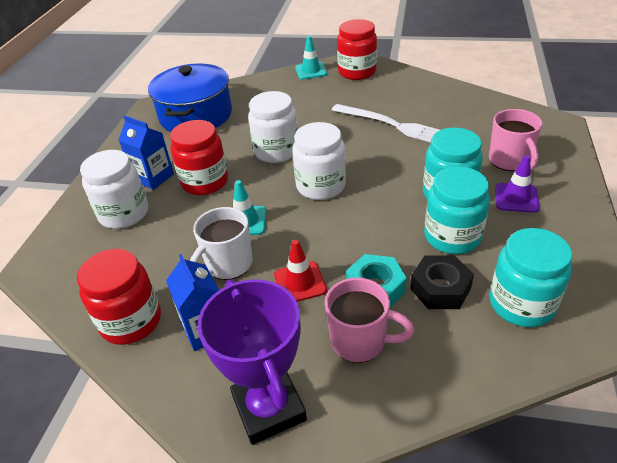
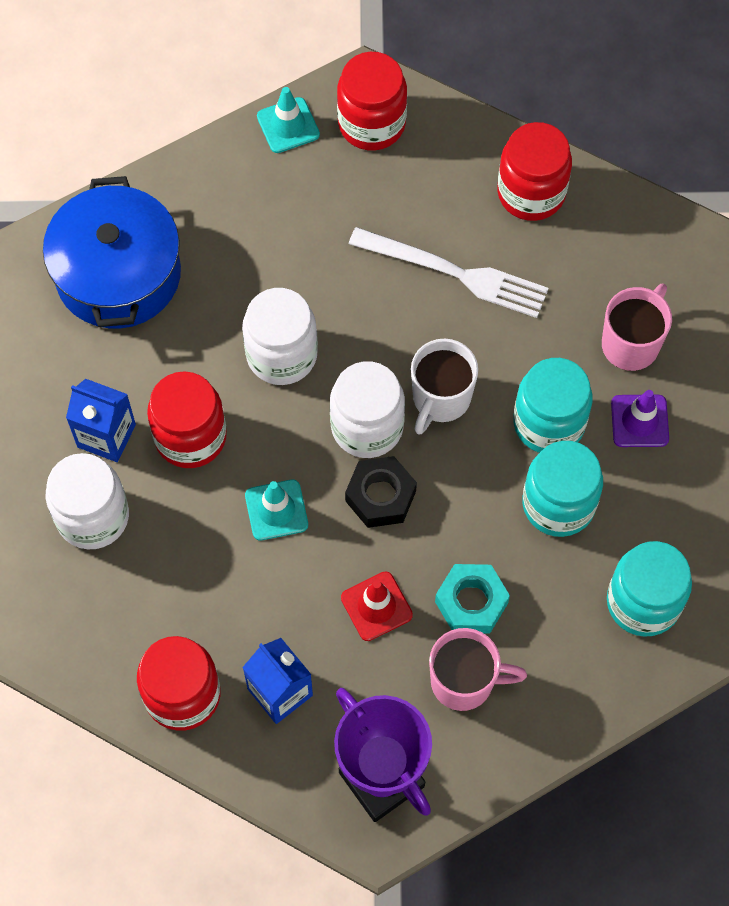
camera: 15 degrees left, 25 degrees up
white mug [190,207,253,280] -> white mug moved to [411,339,478,435]
black nut [410,255,474,309] -> black nut moved to [345,456,417,528]
pink mug [489,109,542,171] -> pink mug turned 120 degrees counterclockwise [602,283,672,371]
none -> red jar [497,122,572,221]

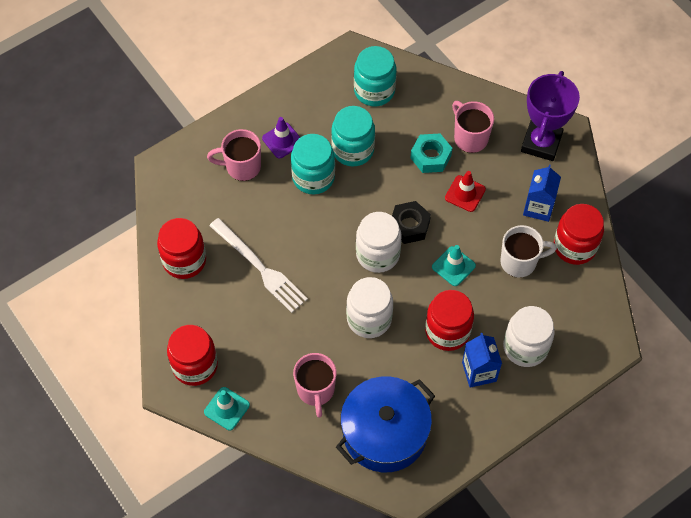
camera: 125 degrees left, 5 degrees down
white fork [349,227,549,318] -> white fork turned 150 degrees clockwise [209,218,308,313]
white mug [411,339,478,435] -> white mug moved to [500,225,557,277]
none -> pink mug [293,353,336,418]

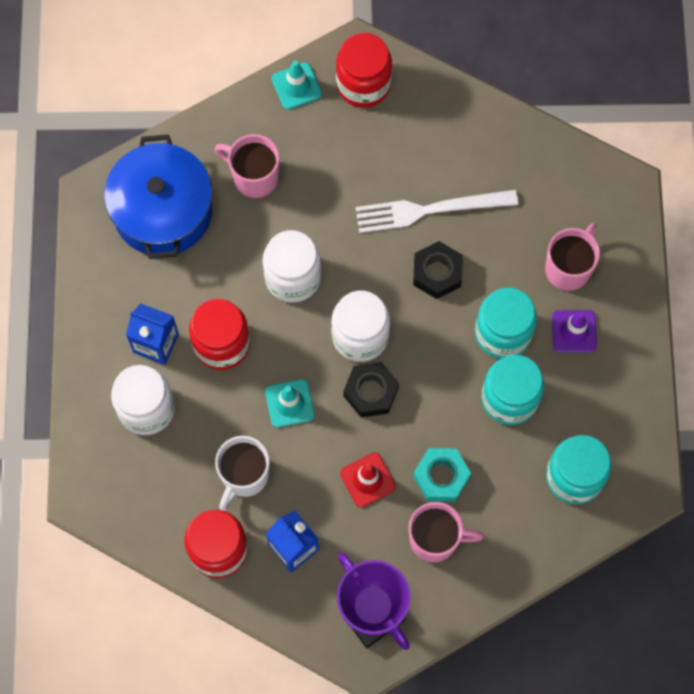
camera: 125 degrees right, 10 degrees up
red jar [157,218,206,279] -> none
none -> black nut [413,241,463,299]

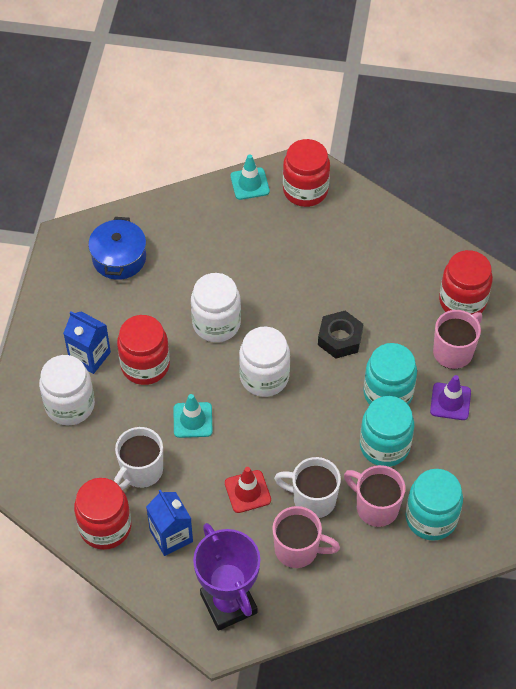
camera: 10 degrees right, 15 degrees down
blue pot [104,134,212,259] -> blue pot [88,217,146,280], size x0.64
pink mug [214,134,280,198] -> pink mug moved to [344,465,405,527]
black nut [343,362,399,417] -> none
white fork [355,190,518,233] -> none
turquoise nut [413,448,471,501] -> white mug [274,457,341,518]
none -> red jar [439,250,493,315]

